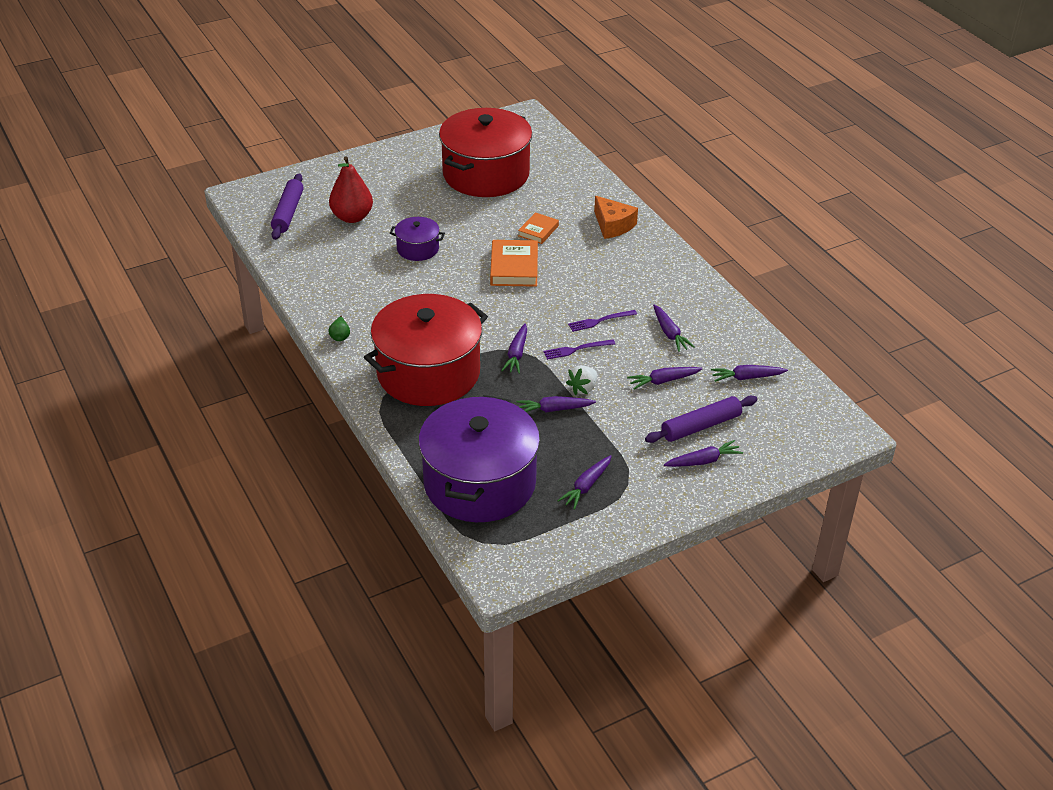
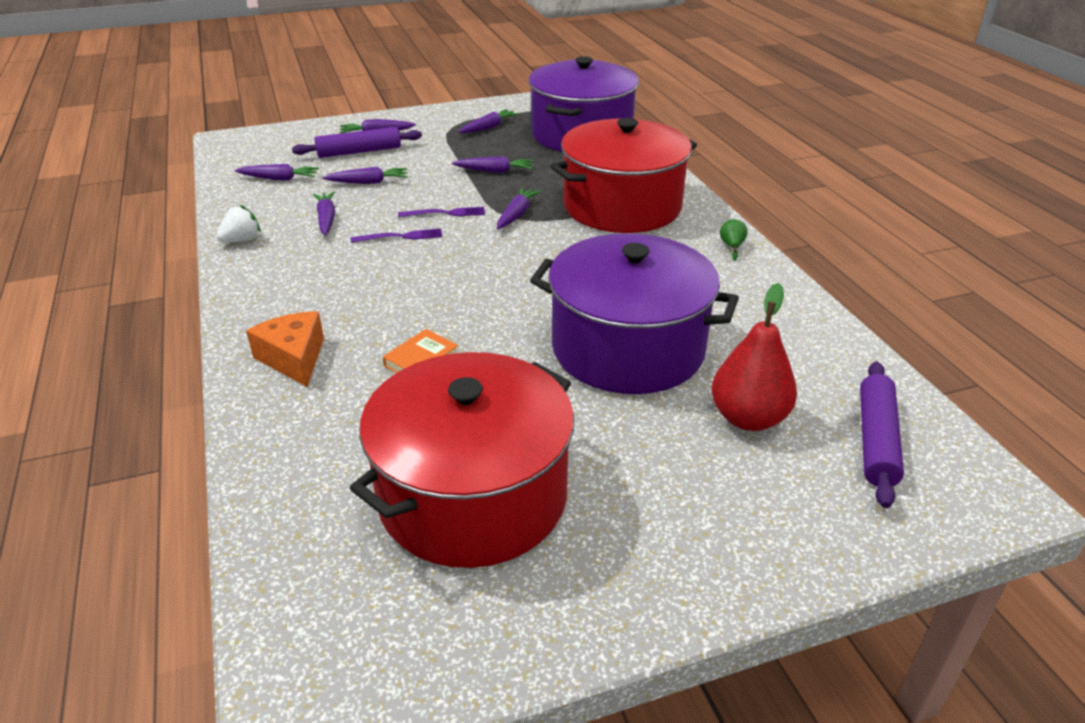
camera: 170 degrees left, 5 degrees down
purple pot [390,217,445,261] -> purple pot [530,233,739,394], size x2.20
orange book [490,240,538,287] -> none
white strawberry [566,366,597,395] -> white strawberry moved to [216,205,261,243]

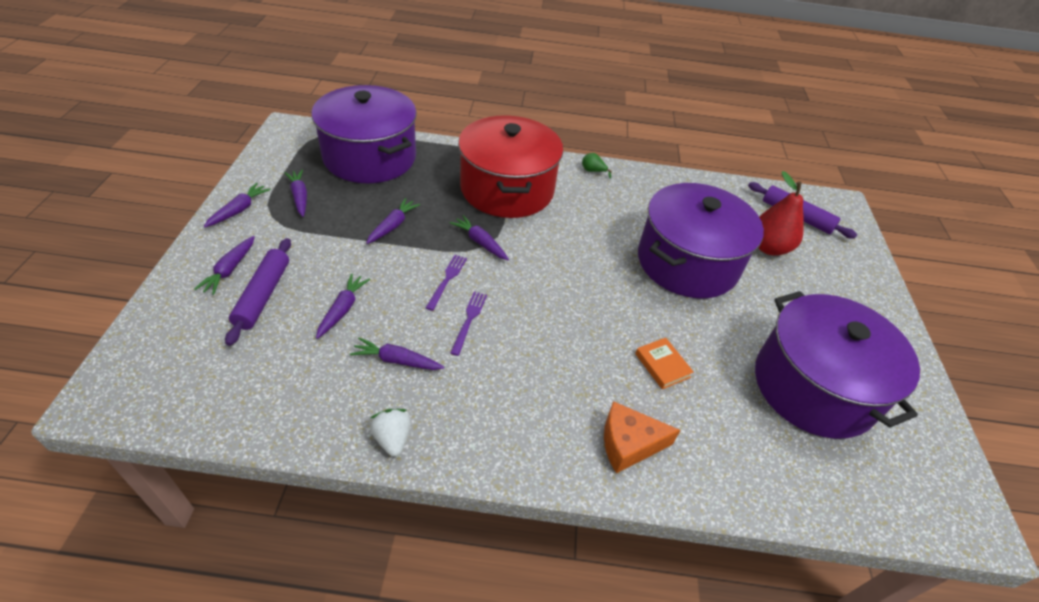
camera: 70 degrees left, 10 degrees up
purple carrot [235,164,319,181] -> purple carrot moved to [204,183,271,228]
red pot [350,352,574,568] -> purple pot [755,291,920,439]

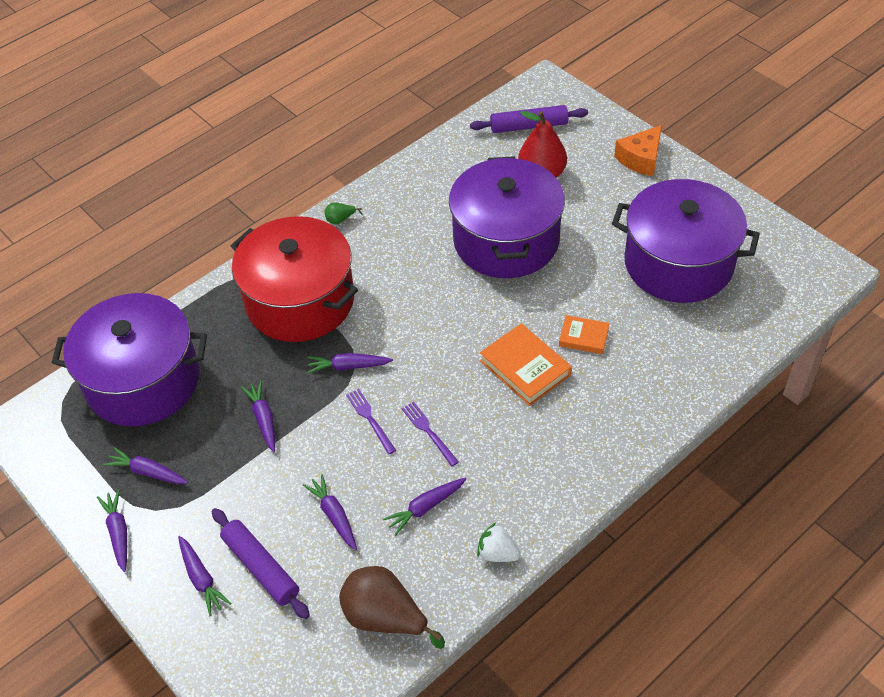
camera: 40 degrees left, 5 degrees up
orange cheese [604,401,681,473] -> orange cheese moved to [614,125,662,176]
none -> brown pear [339,566,445,649]
none -> orange book [480,324,572,406]

